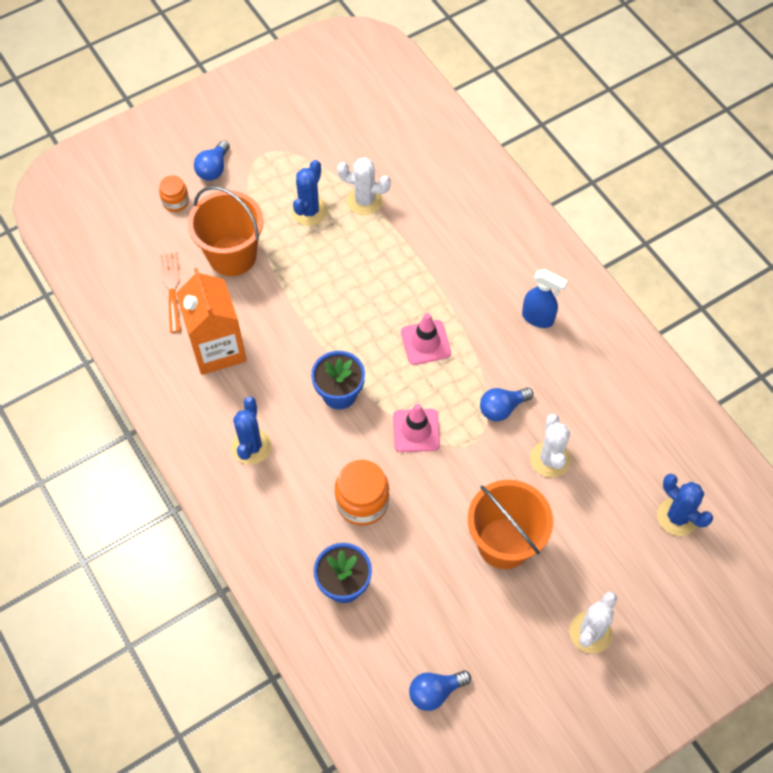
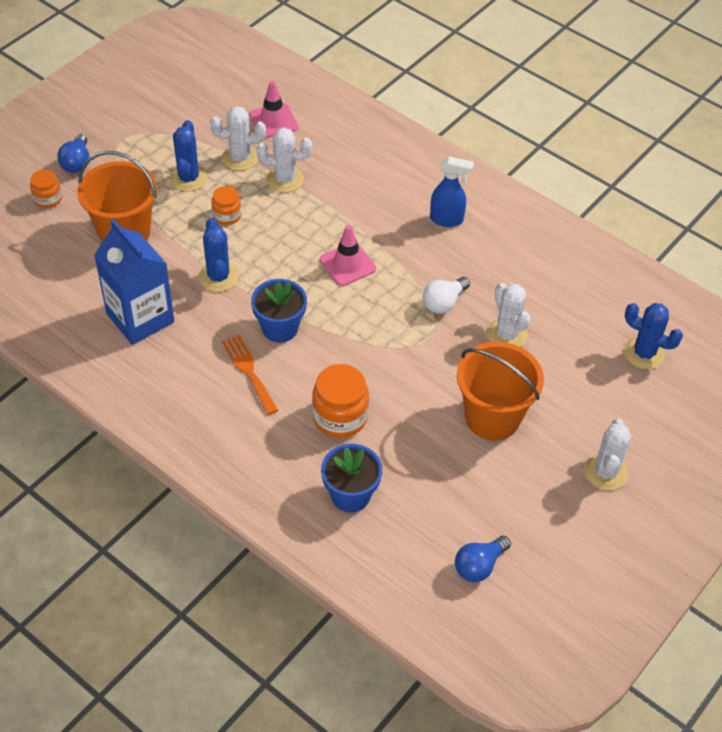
camera: 20 degrees left, 10 degrees down
orange fork [160,252,181,333] -> orange fork moved to [222,335,278,415]
orange carton [176,268,247,375] -> blue carton [94,219,175,345]
blue cactus [231,397,271,465] -> blue cactus moved to [199,218,238,292]
pink traffic cone [393,404,440,452] -> pink traffic cone moved to [249,81,298,138]
blue light bulb [480,388,533,421] -> white light bulb [423,277,470,314]
none -> orange jar [211,186,241,225]
none -> white cactus [257,128,312,193]

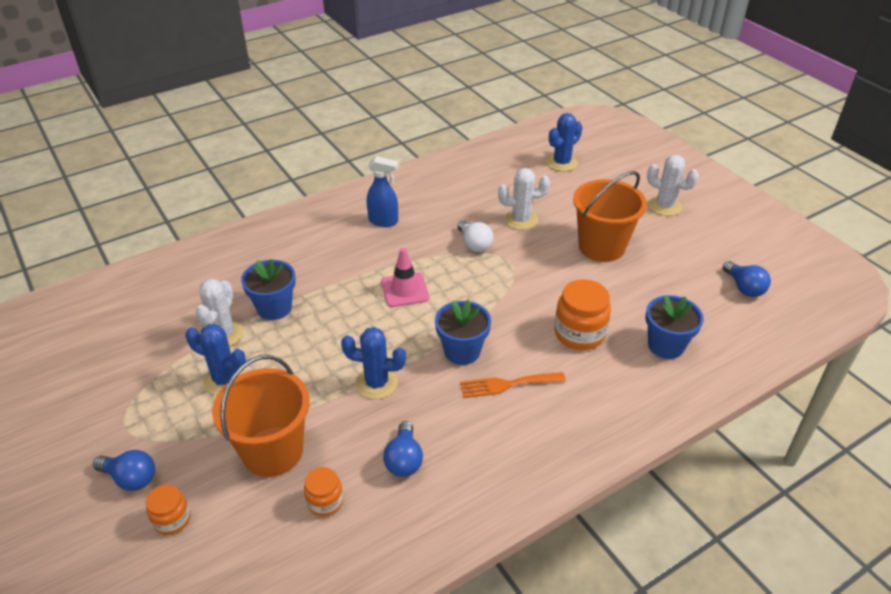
camera: 70 degrees left, 10 degrees down
blue carton [94,219,175,345] -> blue light bulb [383,421,423,477]
orange jar [211,186,241,225] -> orange jar moved to [304,467,343,517]
pink traffic cone [249,81,298,138] -> none
white cactus [257,128,312,193] -> blue flower pot [241,259,296,320]
blue spray bottle [430,156,474,227] -> blue spray bottle turned 75 degrees clockwise [367,156,399,227]

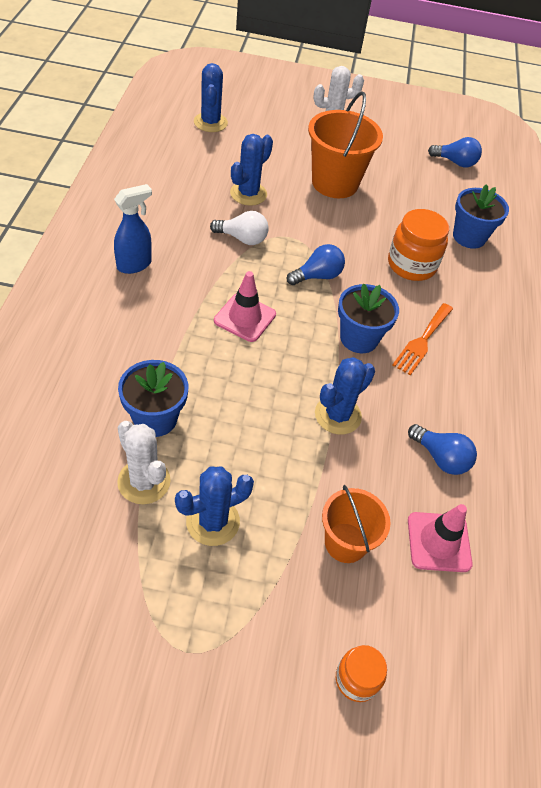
camera: 55 degrees left, 10 degrees up
blue light bulb [93,450,155,491] -> blue light bulb moved to [287,244,345,285]
orange bucket [212,355,310,477] -> orange bucket [322,485,391,563], size x0.62
orange jar [304,467,343,517] -> pink traffic cone [408,504,473,572]
white cactus [498,168,550,230] -> blue cactus [230,134,273,206]

